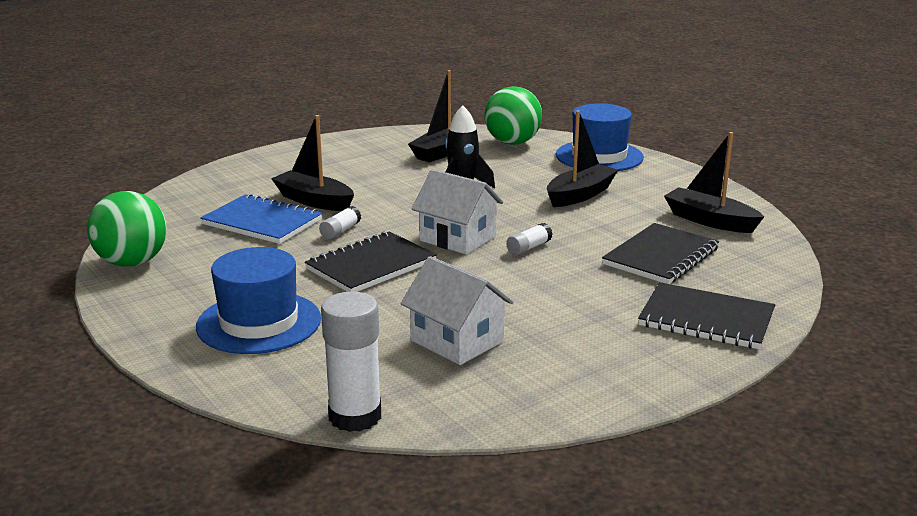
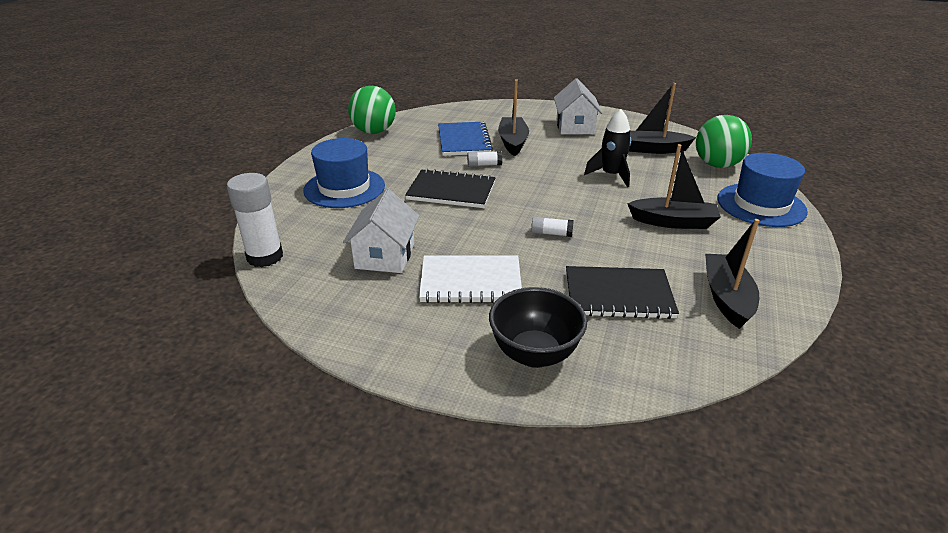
camera: 55 degrees right, 10 degrees up
white house [412,169,503,255] -> white house moved to [554,78,602,134]
black notebook [638,282,775,349] -> black bowl [489,287,587,368]
none -> white notebook [419,255,522,303]

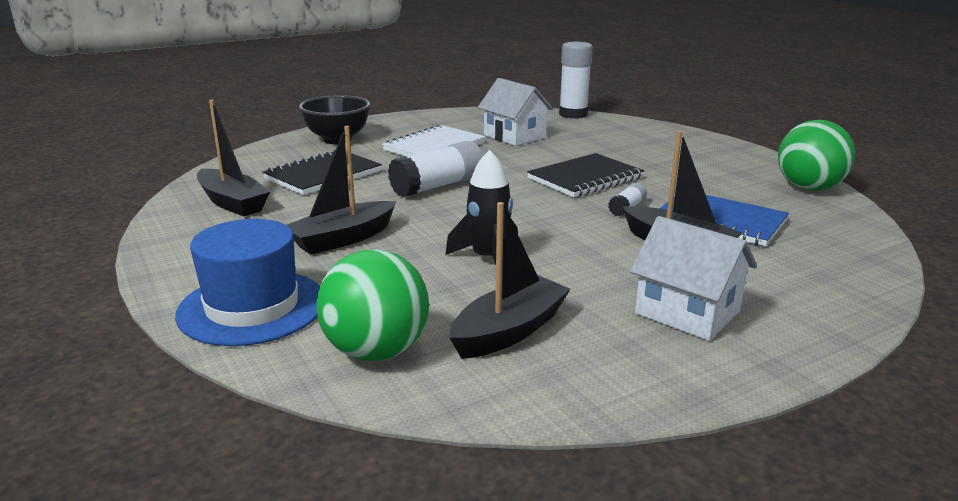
camera: 130 degrees right, 10 degrees down
blue hat [303,138,385,208] -> none
white glue stick [531,216,574,237] -> white glue stick [388,141,483,198], size x2.01

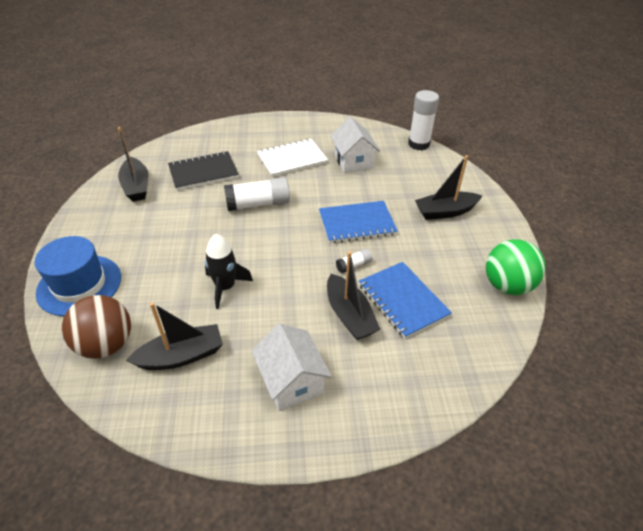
camera: 25 degrees right, 20 degrees up
black boat [287,126,396,255] -> black boat moved to [415,155,482,220]
black bowl [299,95,371,144] -> none
green ball [316,250,429,361] -> brown ball [62,295,131,359]
black notebook [527,153,644,197] -> blue notebook [319,201,398,243]

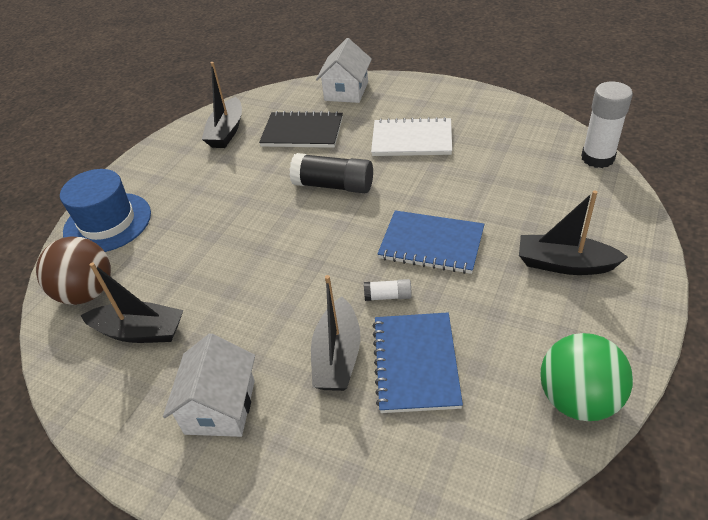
camera: 35 degrees right, 0 degrees up
black rocket [205,234,253,309] -> none
white glue stick [224,177,290,211] -> black glue stick [290,153,373,193]
white house [331,117,380,173] -> white house moved to [316,38,372,103]

